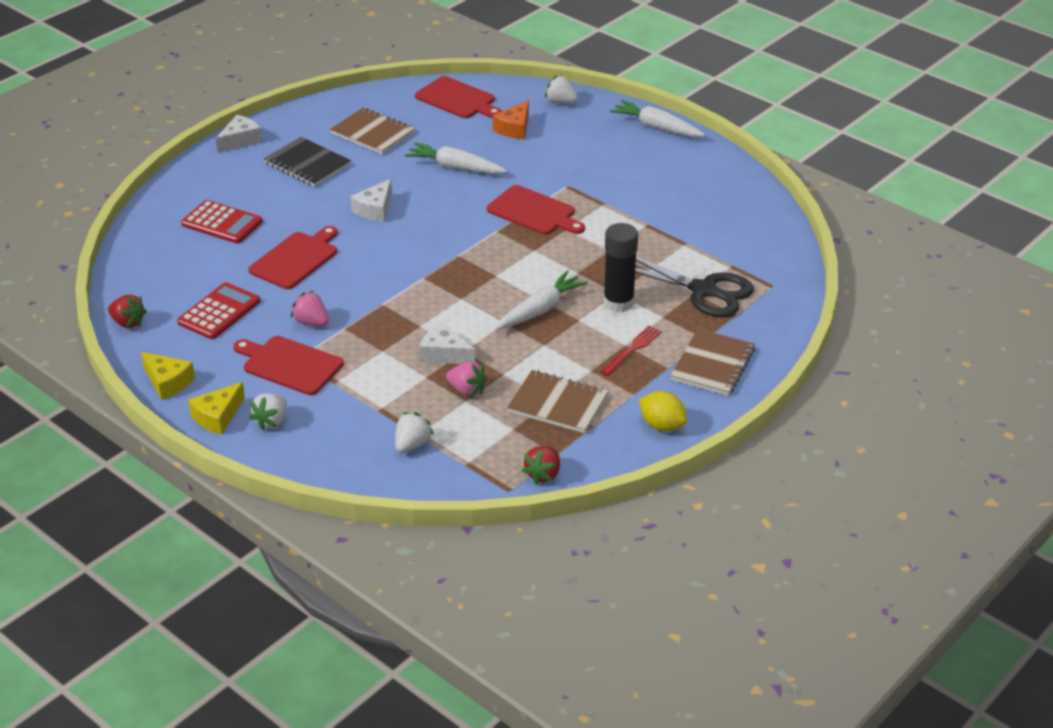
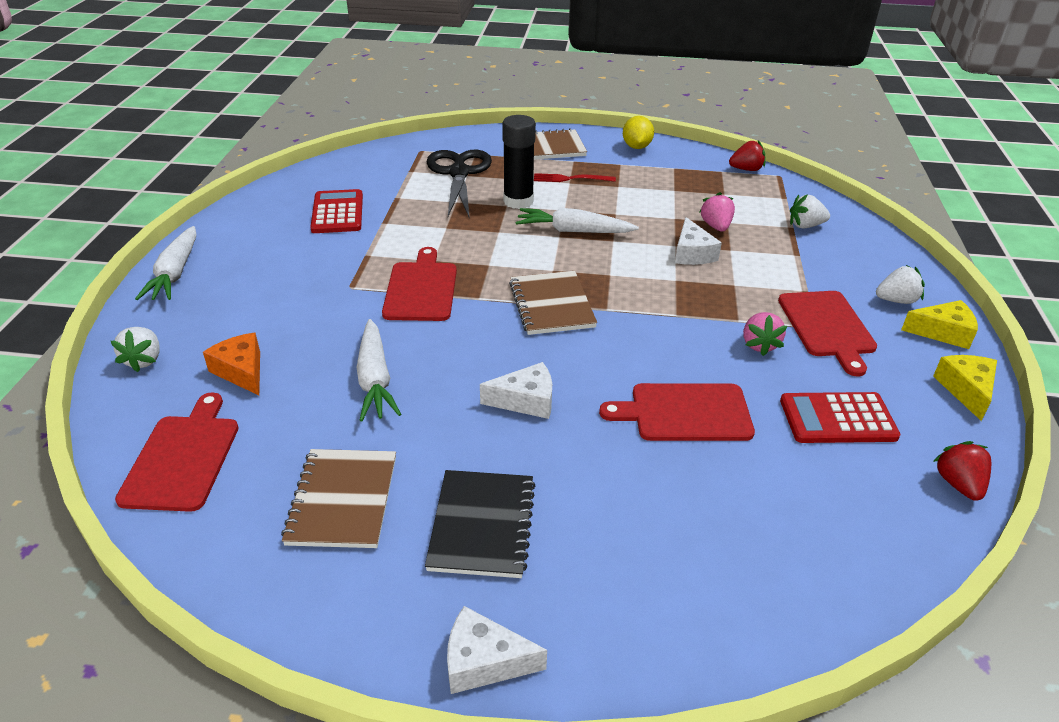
camera: 125 degrees left, 0 degrees up
red calculator [181,200,263,243] -> red calculator moved to [310,189,363,233]
orange cheese [493,100,529,139] -> orange cheese turned 120 degrees counterclockwise [203,333,260,395]
brown notebook [507,370,609,433] -> brown notebook moved to [509,271,597,335]

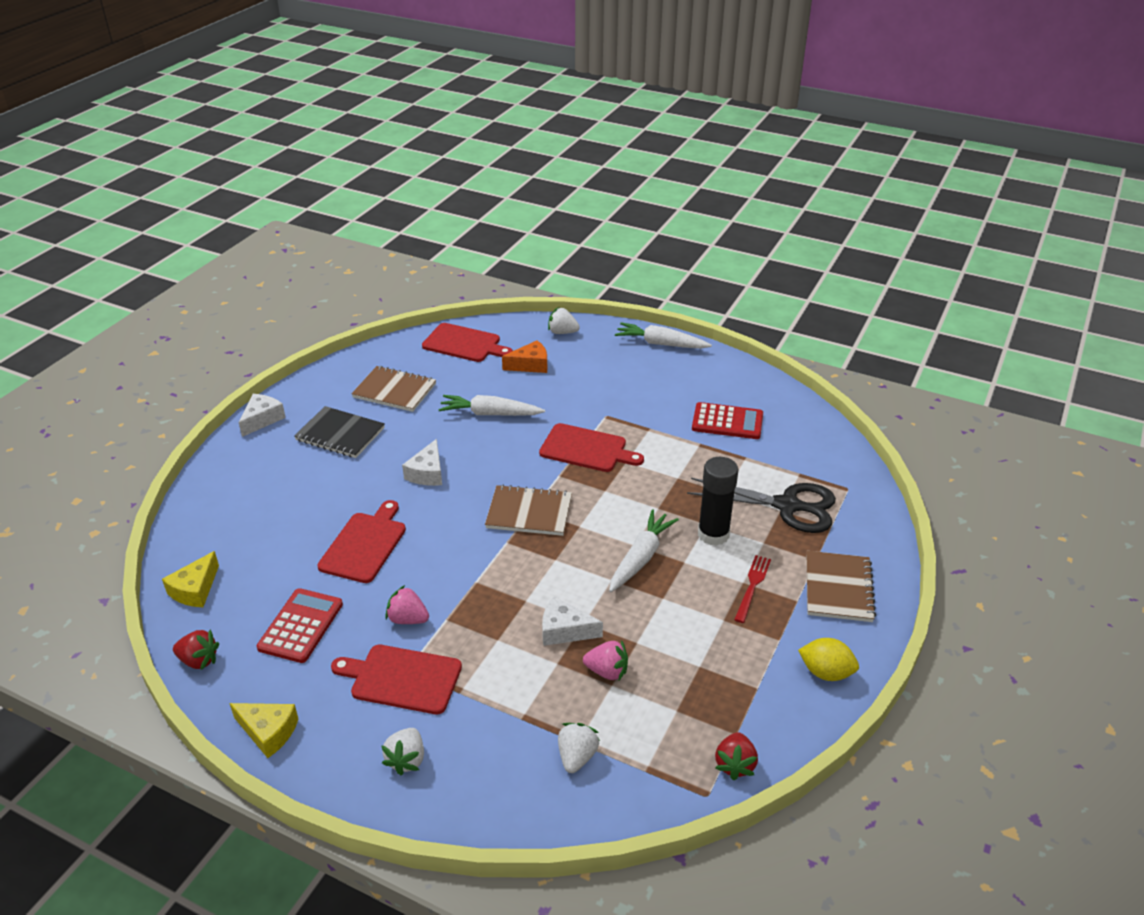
camera: 110 degrees right, 0 degrees up
yellow cheese [901,300,978,349] -> yellow cheese moved to [162,551,219,607]

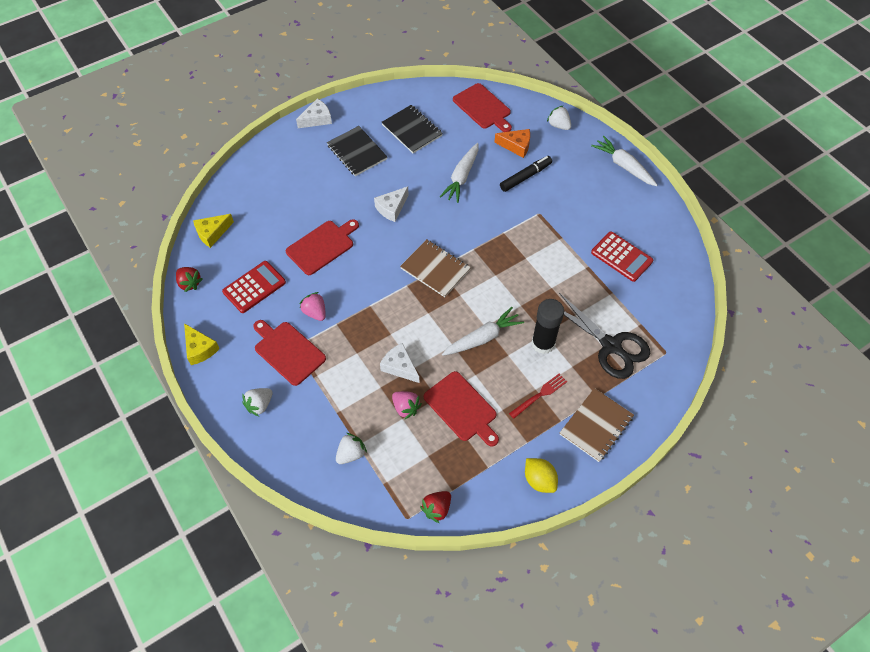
camera: 30 degrees right, 20 degrees up
brown notebook [351,366,436,412] -> black notebook [381,105,443,153]
white carrot [438,395,545,416] -> white carrot turned 105 degrees counterclockwise [440,143,478,203]
red cutting board [539,423,644,472] -> red cutting board moved to [424,371,499,447]
none -> black marker [500,156,552,192]

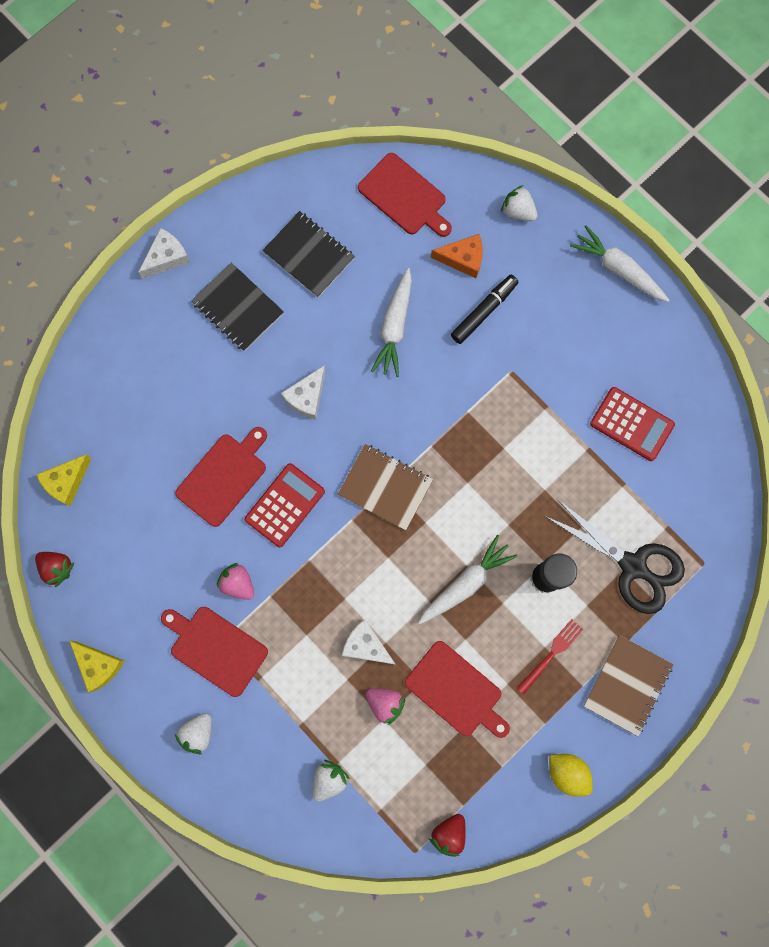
camera: 10 degrees left, 20 degrees up
red calculator [222,261,286,313] -> red calculator moved to [244,463,325,547]

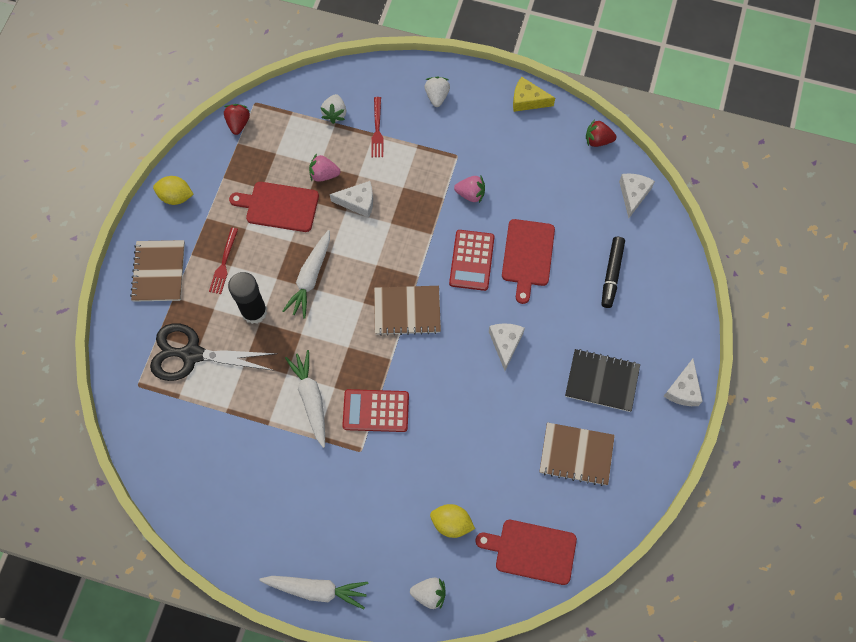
camera: 150 degrees right, 10 degrees down
yellow cheese [36,455,91,506] -> white cheese [619,173,655,218]
red cutting board [161,607,268,697] -> none
black notebook [262,211,355,297] -> brown notebook [539,422,615,486]
white carrot [371,268,412,377] -> white carrot moved to [285,350,325,448]
orange cheese [431,234,483,278] -> yellow lemon [430,504,475,538]
black marker [451,274,519,344] -> black marker moved to [602,237,625,308]
red calculator [590,387,675,461] -> red calculator moved to [342,389,409,432]
none -> red fork [371,97,383,157]

